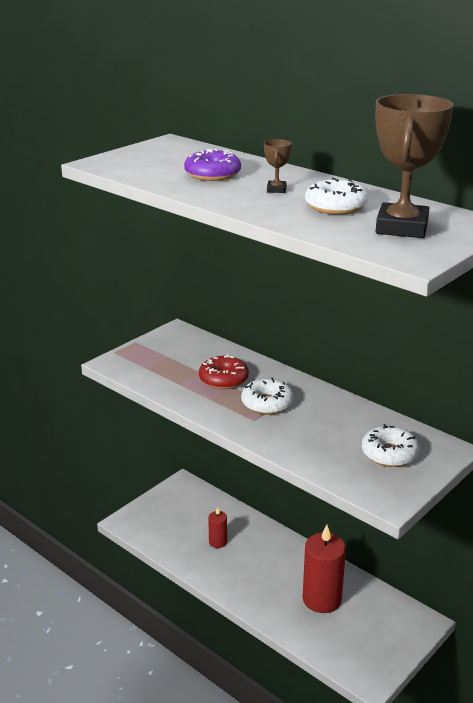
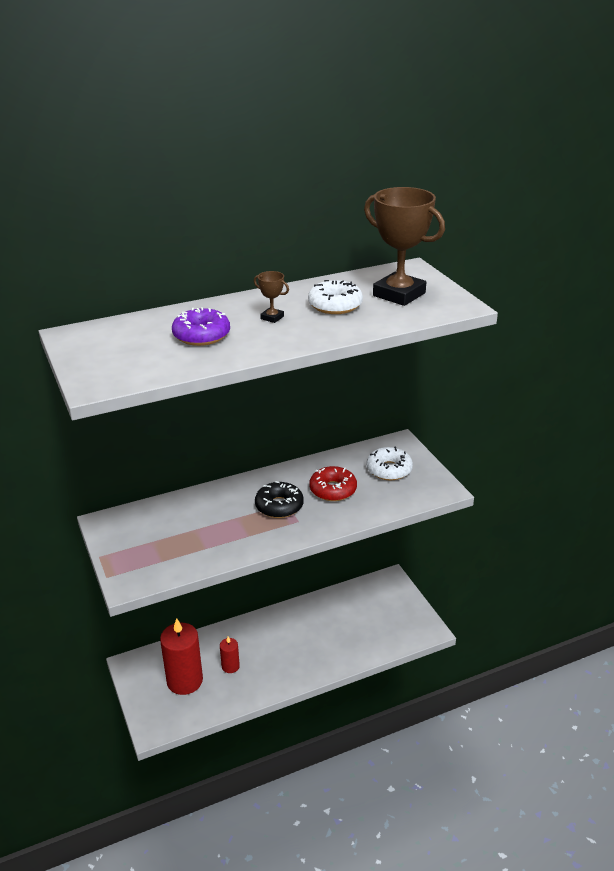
camera: 65 degrees left, 5 degrees up
red donut [199,354,249,389] -> red donut moved to [309,466,357,501]
white donut [241,377,294,415] -> black donut [255,481,304,518]
red candle [303,525,346,613] -> red candle moved to [160,618,203,695]

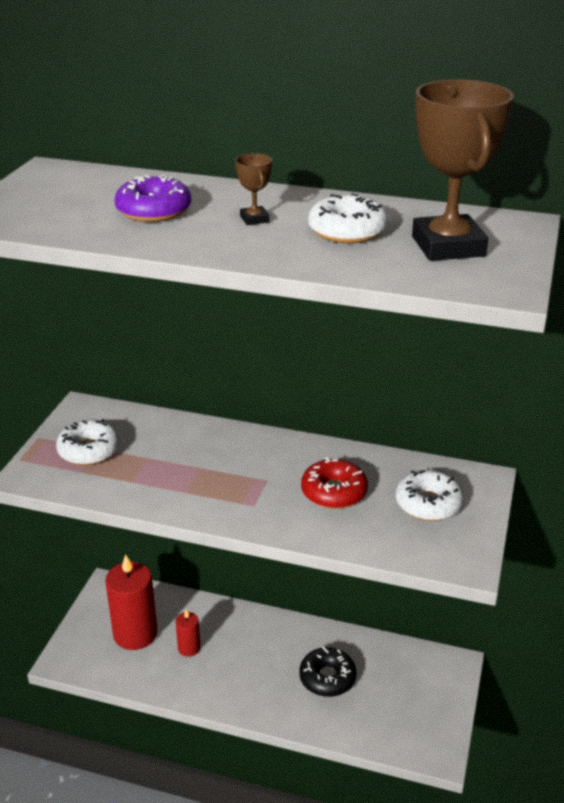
camera: 40 degrees right, 0 degrees up
black donut [255,481,304,518] -> black donut moved to [299,647,356,697]
none -> white donut [56,419,120,465]

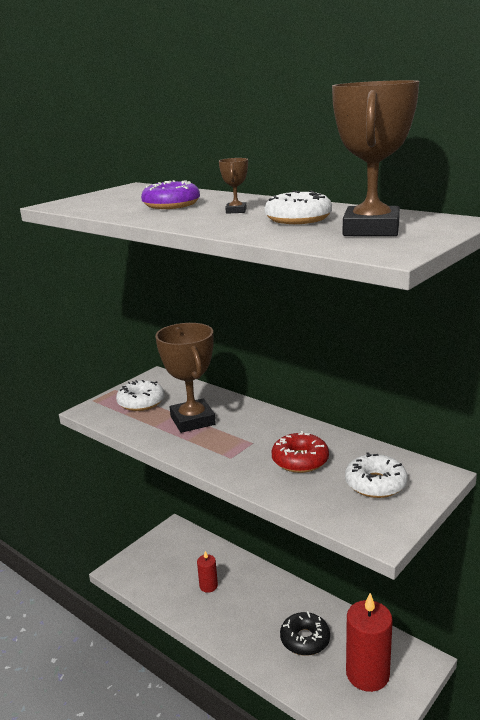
camera: 25 degrees right, 10 degrees down
red candle [105,554,157,650] -> red candle moved to [346,593,393,692]
none -> brown trophy [155,323,216,433]

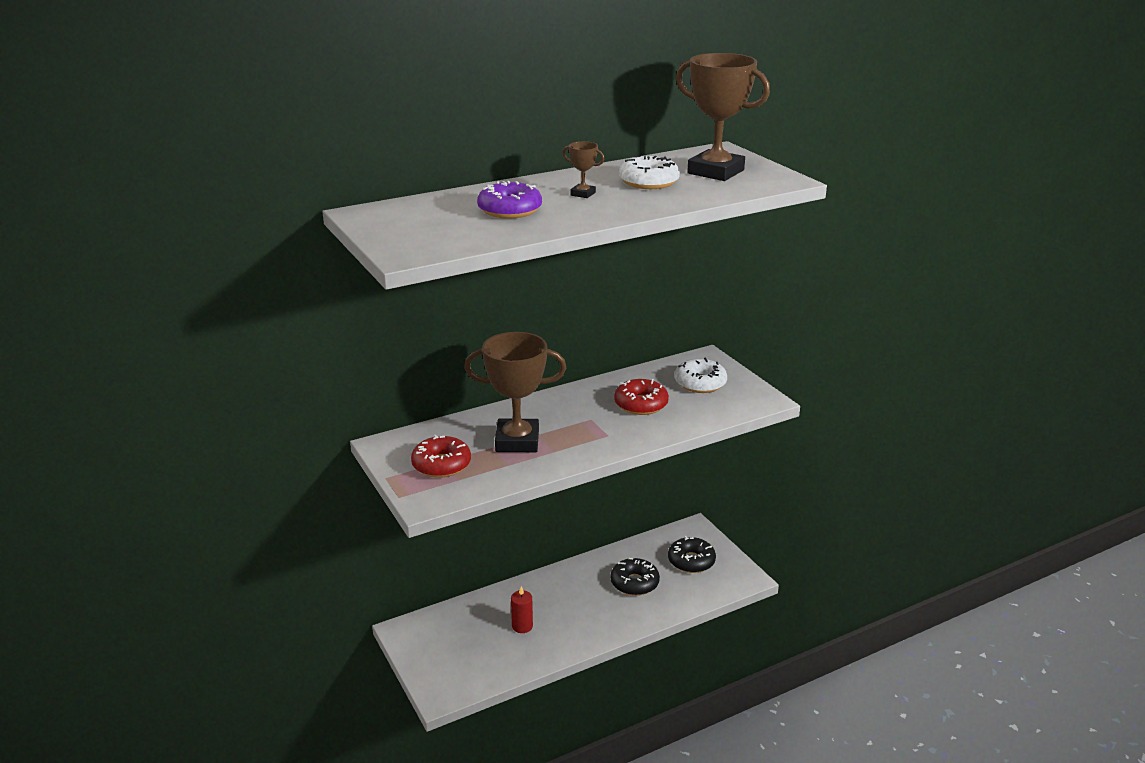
camera: 70 degrees left, 5 degrees up
white donut [116,380,165,411] -> red donut [411,435,471,478]
red candle [346,593,393,692] -> black donut [668,536,716,573]

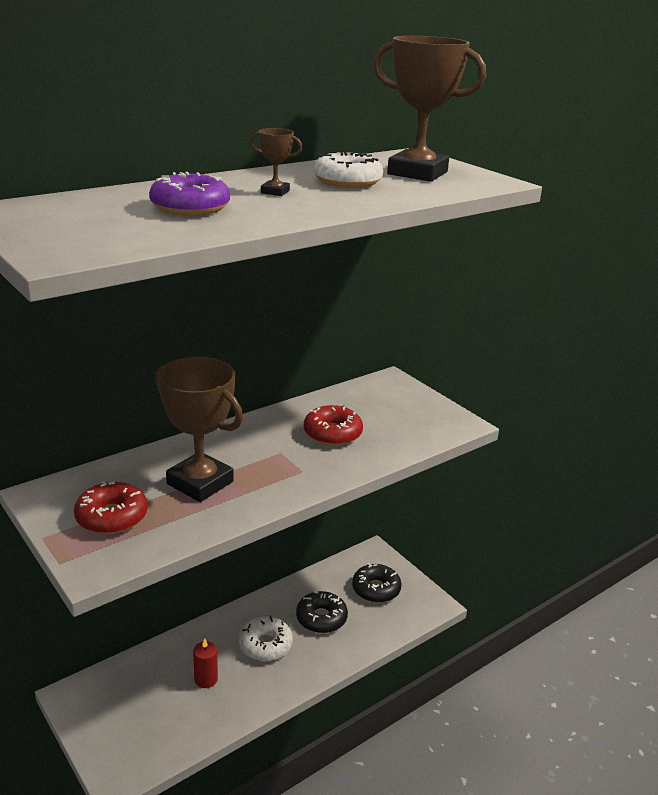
camera: 10 degrees left, 0 degrees up
brown trophy [464,332,566,452] -> brown trophy turned 45 degrees clockwise [155,357,243,502]
white donut [675,358,727,393] -> white donut moved to [239,615,293,661]

